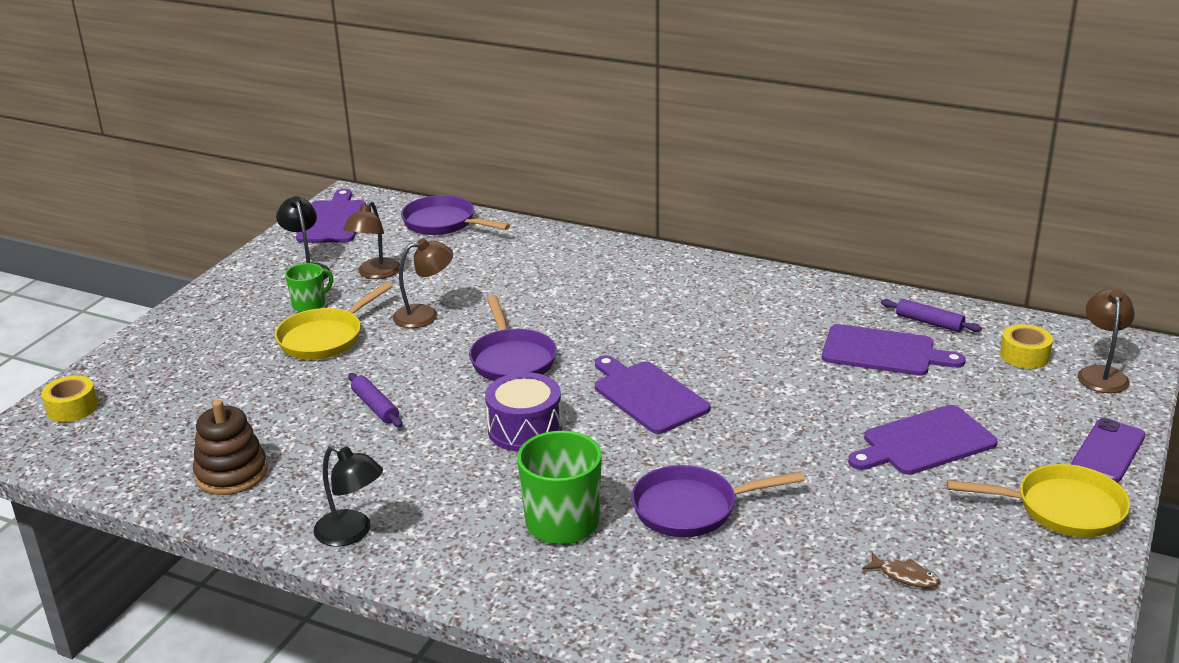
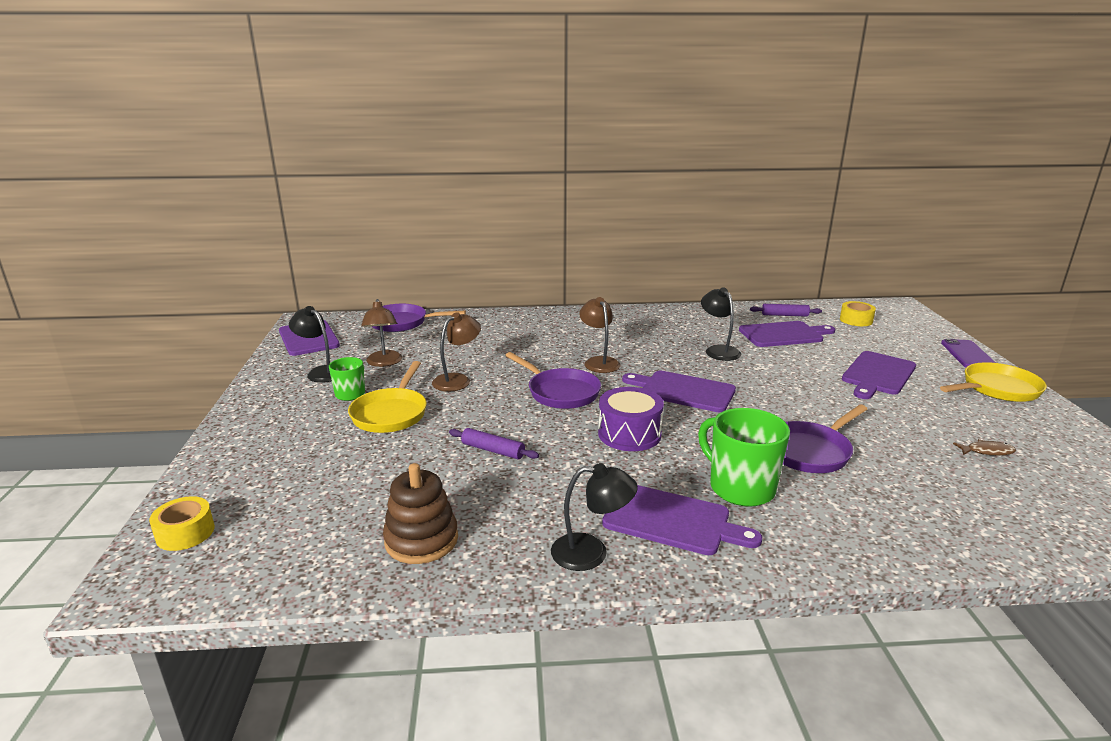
camera: 30 degrees left, 5 degrees down
brown lamp [1078,289,1135,393] -> brown lamp moved to [579,297,621,373]
none -> purple cutting board [602,485,762,555]
none -> black lamp [701,287,741,361]

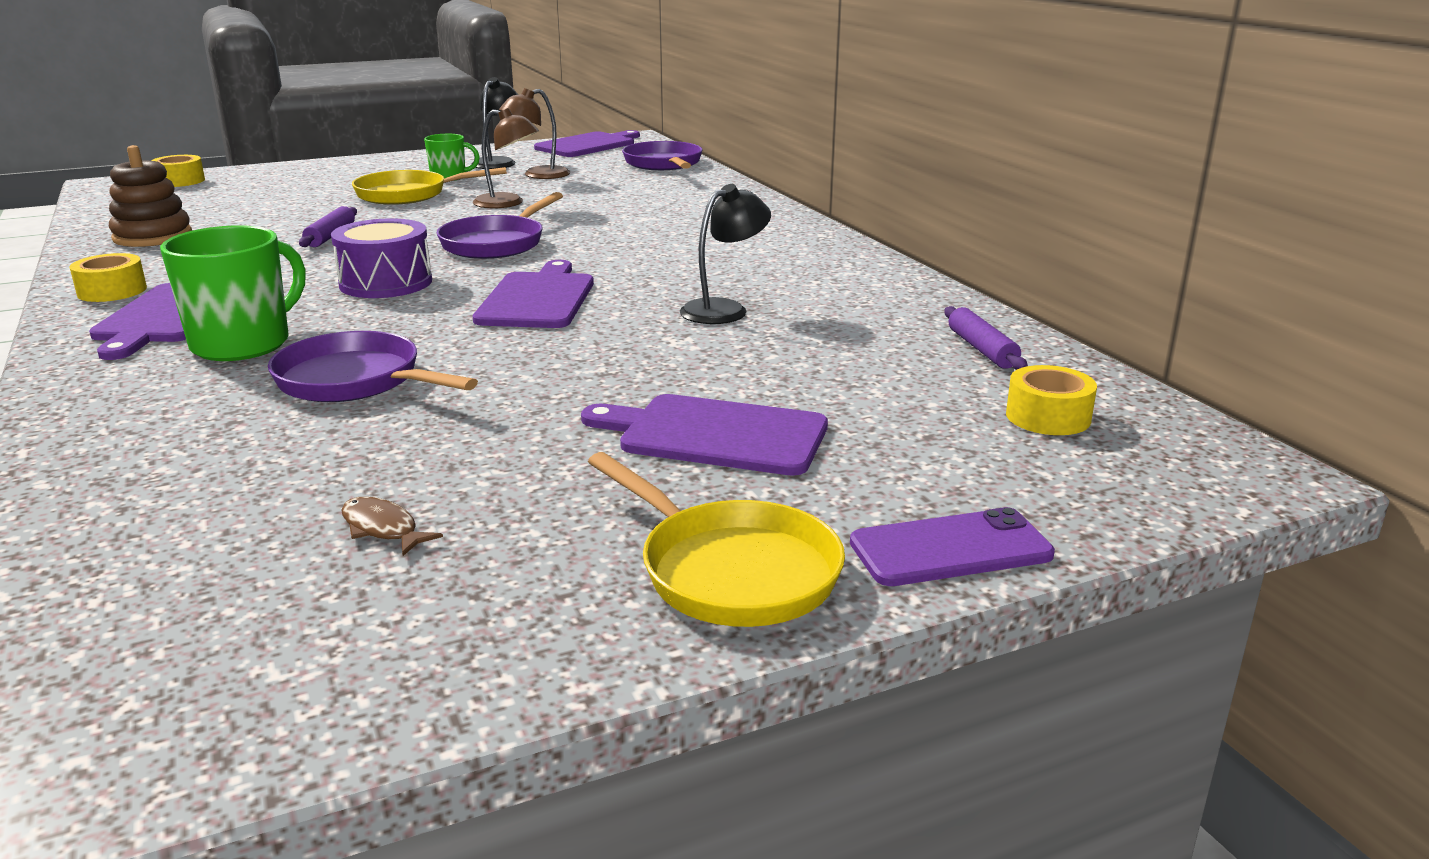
camera: 70 degrees right, 0 degrees up
black lamp [551,463,638,571] -> yellow tape [69,253,147,302]
brown lamp [579,297,621,373] -> none
purple cutting board [739,321,835,347] -> none
brown fish [953,439,1016,456] -> brown fish turned 150 degrees clockwise [341,497,443,556]

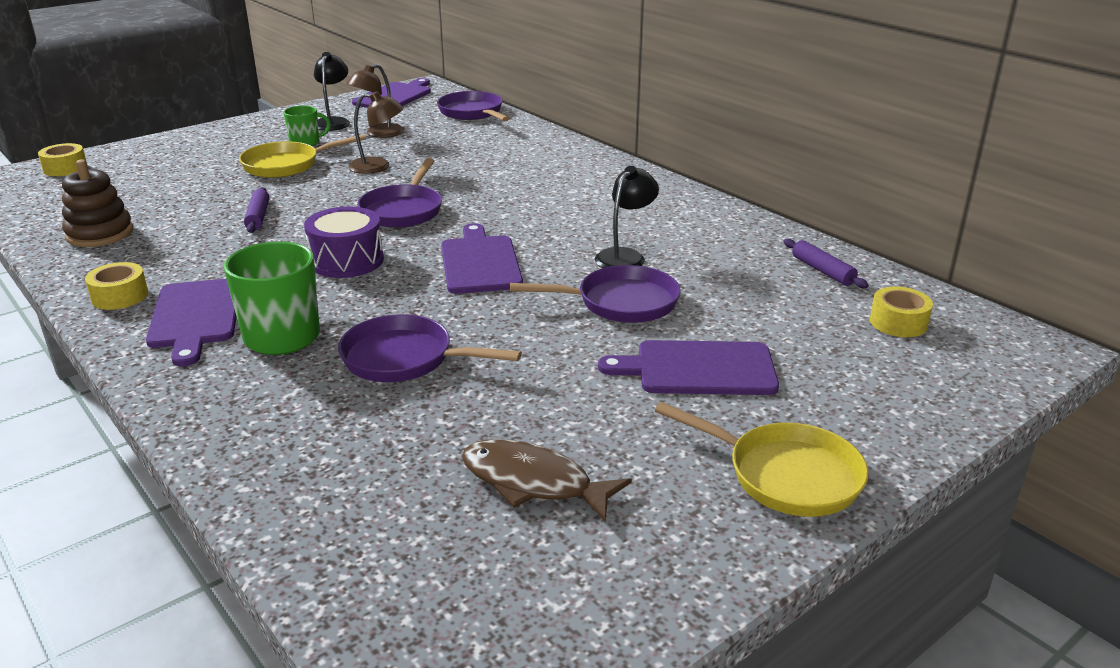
camera: 15 degrees left, 5 degrees up
brown fish [341,497,443,556] -> brown fish [462,439,632,522], size x1.92
purple phone [850,507,1055,586] -> none
none -> purple pan [510,265,681,323]

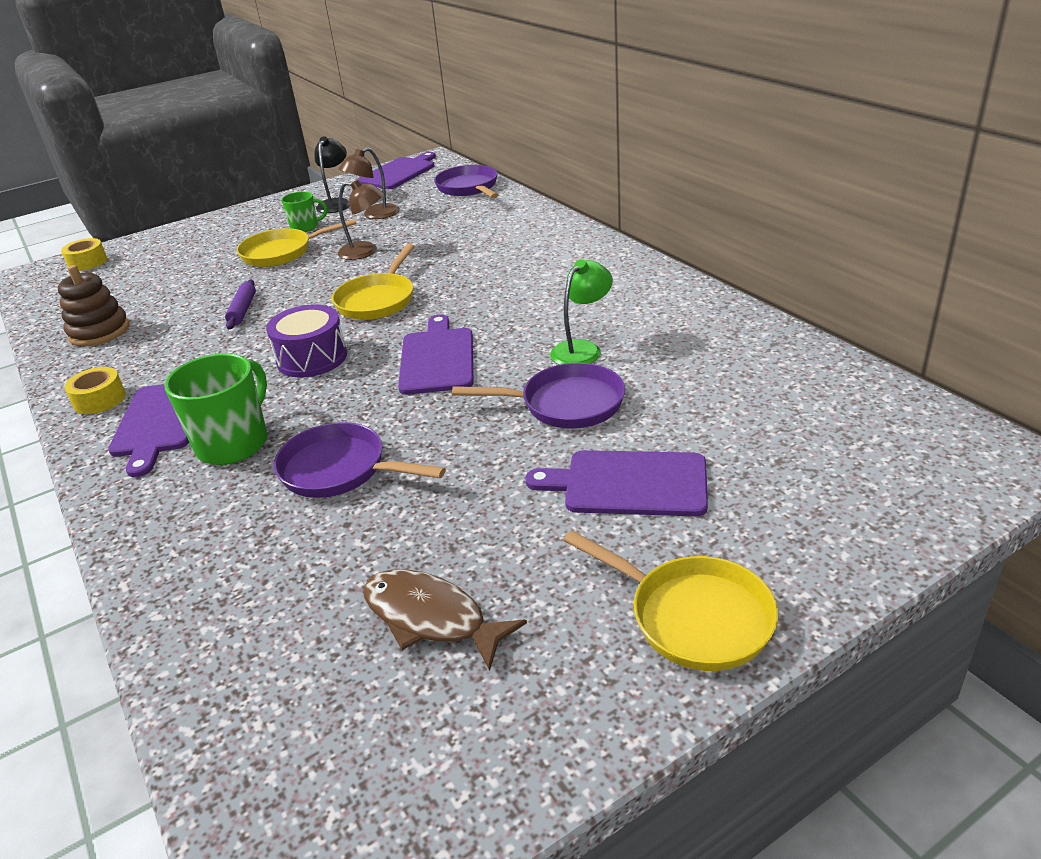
camera: 10 degrees right, 5 degrees up
purple pan [357,158,442,228] -> yellow pan [332,244,414,320]
black lamp [595,166,659,268] -> green lamp [550,259,613,365]
purple rolling pin [783,239,869,288] -> none
yellow tape [870,287,933,337] -> none

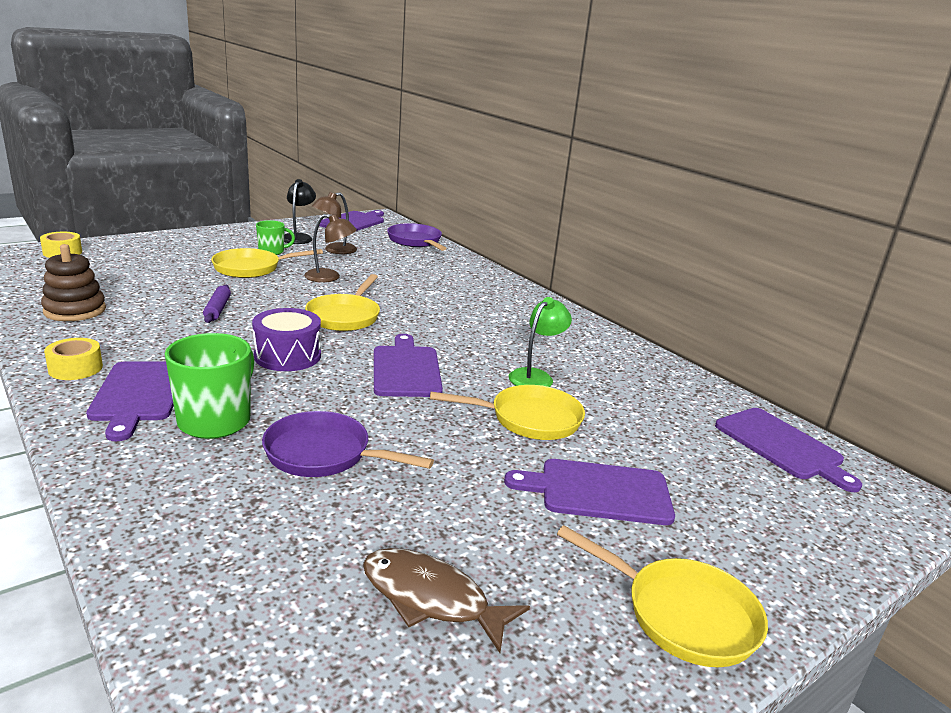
camera: 10 degrees left, 10 degrees down
purple pan [452,363,625,428] -> yellow pan [430,385,585,440]
none -> purple cutting board [715,408,862,492]

